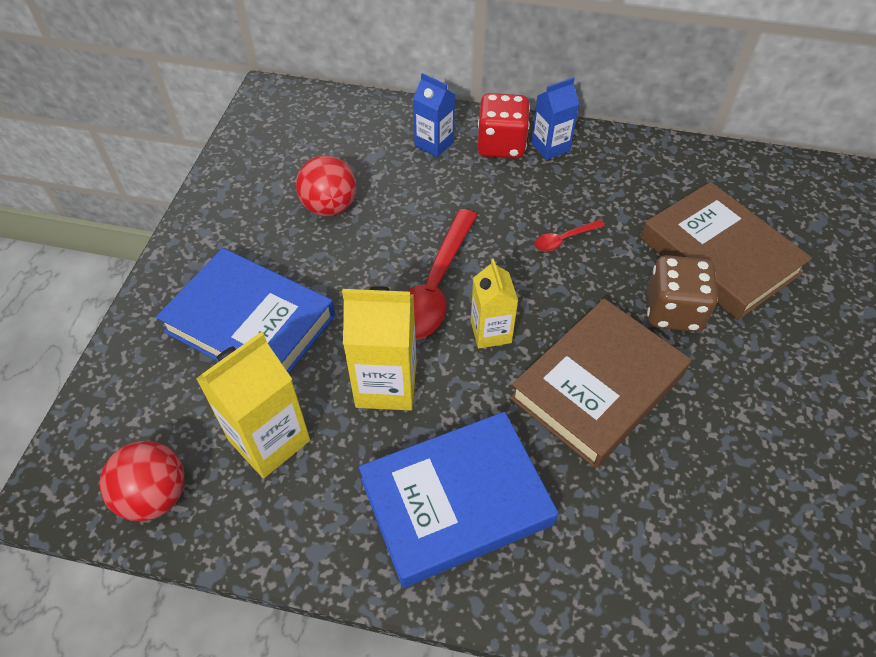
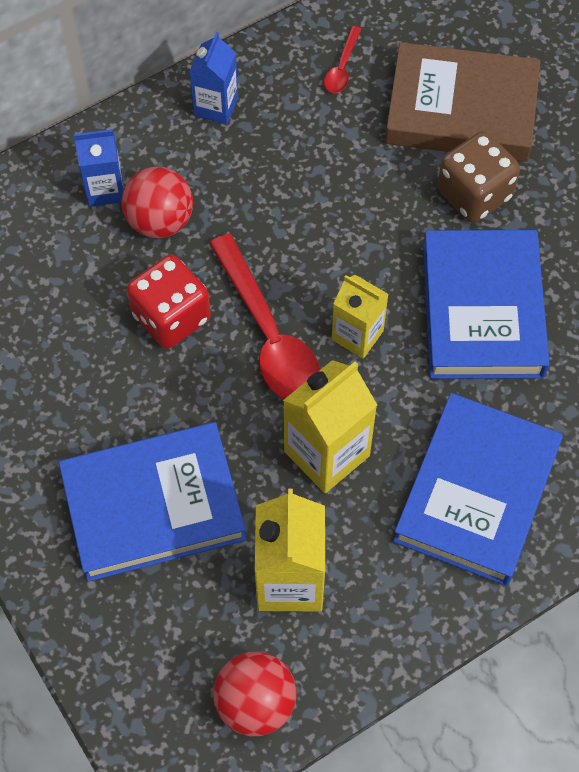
camera: 45 degrees left, 10 degrees up
red ball [296,155,356,216] -> red ball moved to [121,166,193,239]
red dice [478,93,530,158] -> red dice moved to [127,255,211,349]
brown book [510,299,691,468] -> blue book [423,230,550,379]
red spoon [534,220,605,252] -> red spoon moved to [324,26,362,93]

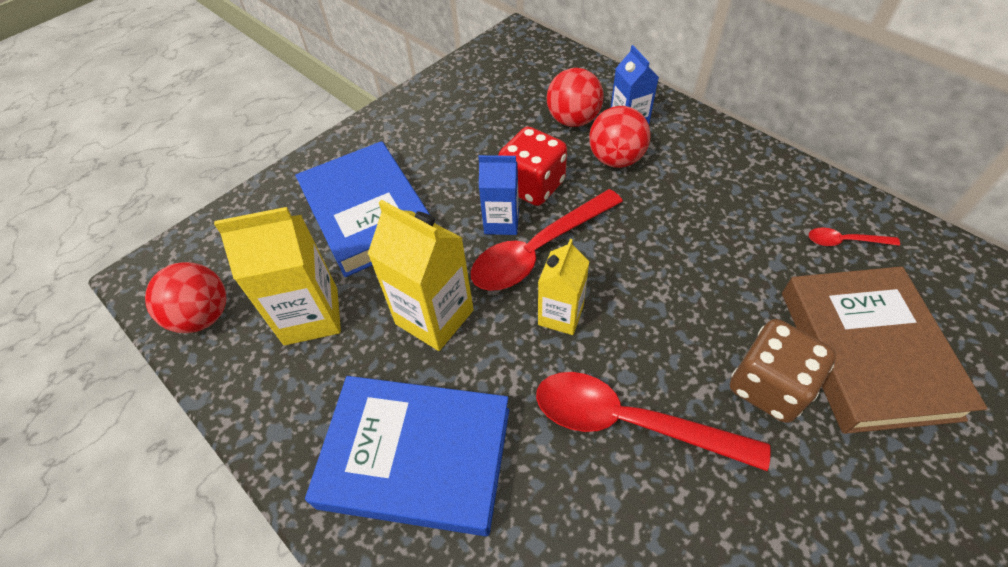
camera: 80 degrees right, 10 degrees down
blue carton [189,32,238,125] -> blue carton moved to [478,155,519,235]
blue book [423,230,550,379] -> red spoon [536,372,771,471]
none -> red ball [547,68,603,127]

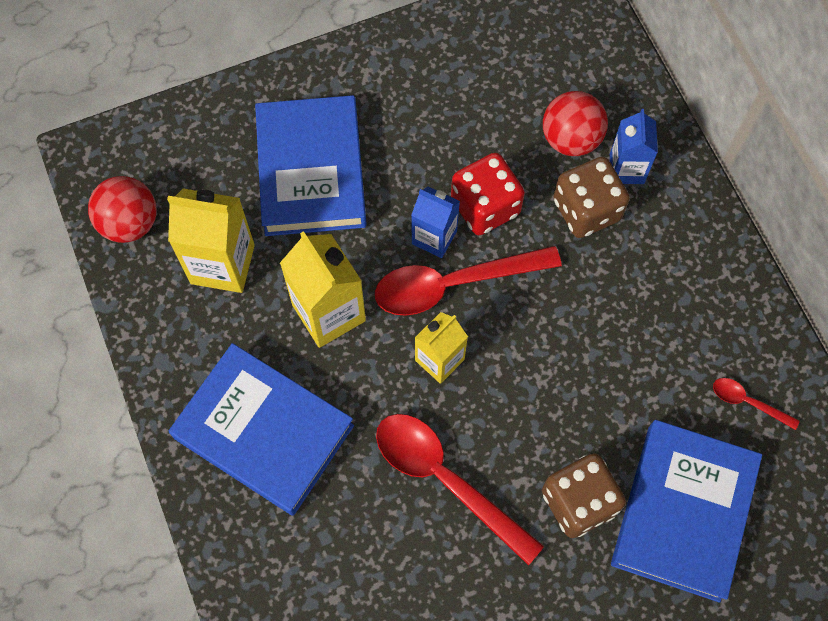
camera: 20 degrees right, 15 degrees up
red ball [589,106,651,168] -> brown dice [553,157,630,238]
brown book [782,266,988,434] -> blue book [611,420,762,602]

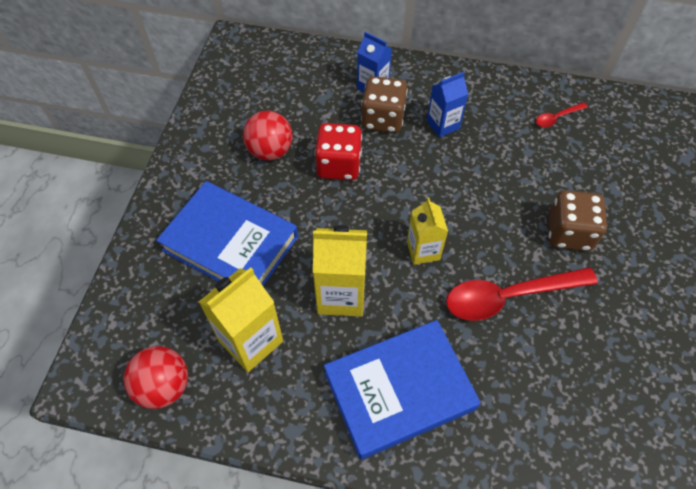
camera: 55 degrees left, 10 degrees down
red spoon [375,246,562,316] -> none
blue carton [411,186,460,258] -> blue carton moved to [427,72,468,137]
red ball [543,91,608,156] -> red ball moved to [243,111,293,161]
blue book [611,420,762,602] -> none

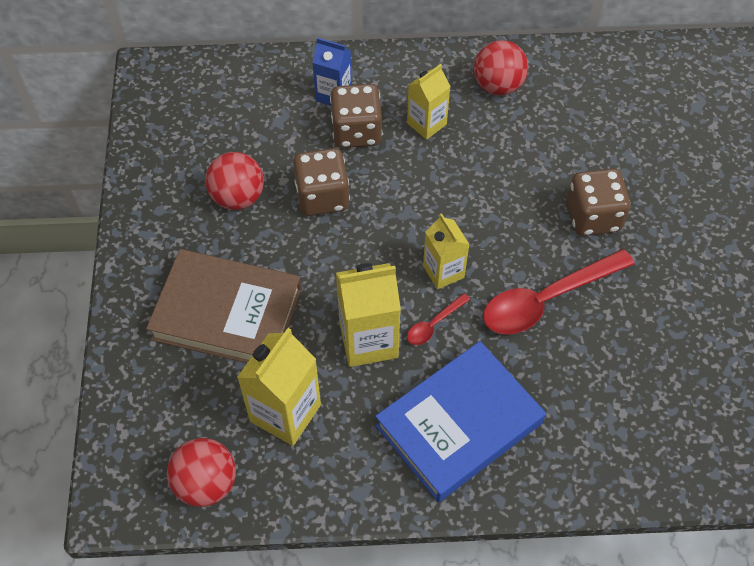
camera: 15 degrees left, 0 degrees up
blue book [156,181,298,286] -> brown book [146,249,302,363]
red dice [315,123,362,180] -> brown dice [293,148,350,216]
blue carton [427,72,468,137] -> yellow carton [407,64,451,140]
red spoon [536,102,588,127] -> red spoon moved to [407,293,470,345]
none -> red ball [474,40,528,96]

